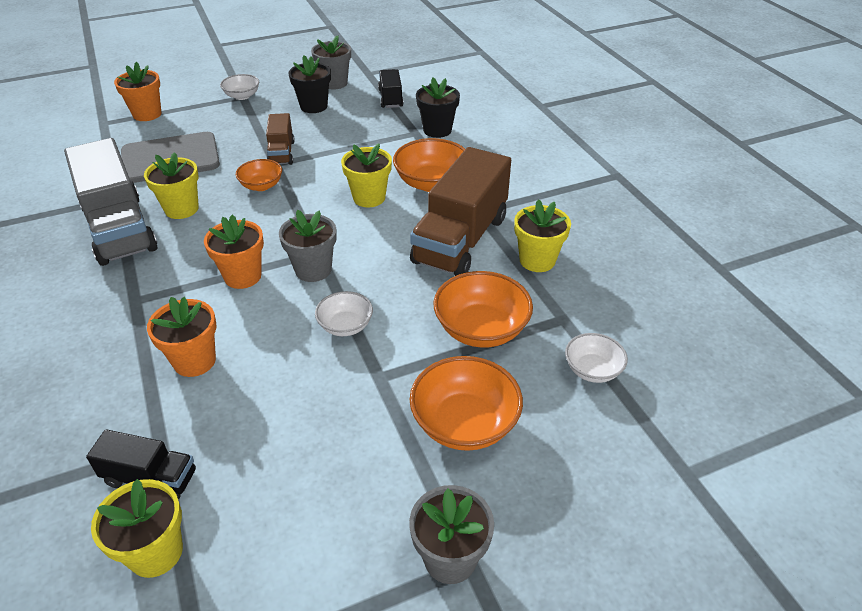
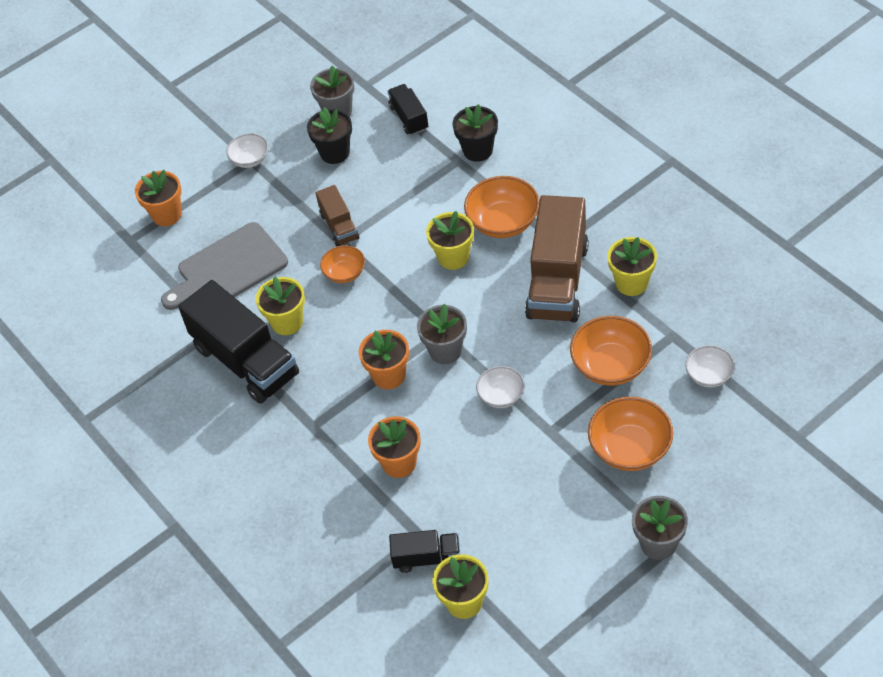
camera: 10 degrees left, 10 degrees up
grey truck [64,138,157,266] -> black truck [178,280,299,404]

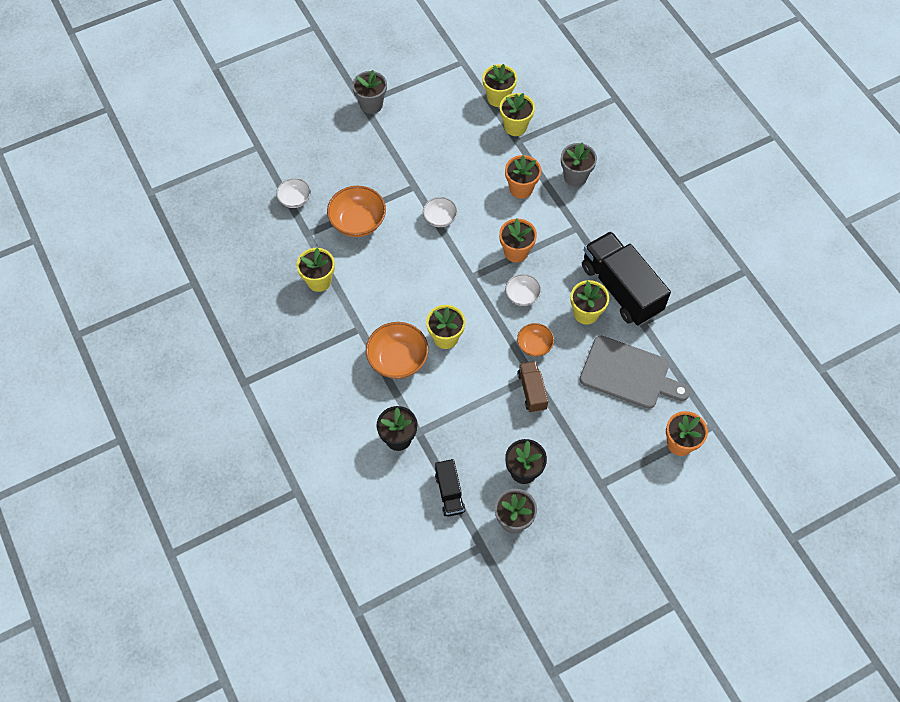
camera: 175 degrees left, 10 degrees up
grey cutting board [161,222,288,310] -> grey cutting board turned 45 degrees clockwise [580,336,690,409]
white bowl [226,133,269,168] -> white bowl moved to [505,274,541,306]
black truck [389,530,460,573] -> yellow flower pot [500,93,535,136]
grey flower pot [417,304,467,364] -> grey flower pot moved to [561,142,597,186]
brown truck [525,195,589,322] -> none
orange bowl [588,397,673,471] -> none

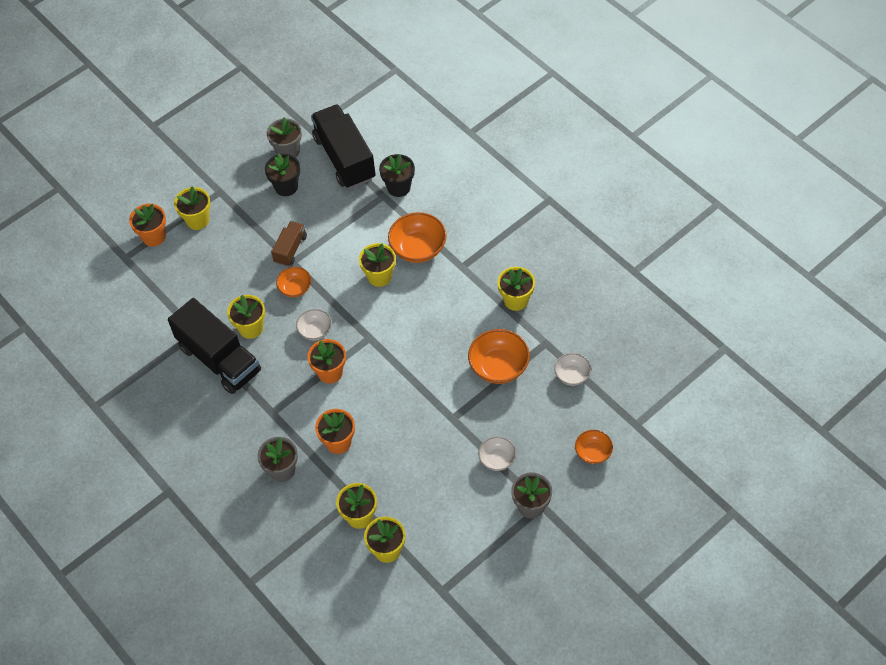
camera: 170 degrees right, 5 degrees down
white bowl [423,197,458,227] -> white bowl moved to [478,436,516,471]
black truck [435,459,466,517] -> black truck [311,104,376,189], size x1.99
brown truck [517,361,548,413] -> brown truck turned 135 degrees counterclockwise [271,221,307,267]
grey cutting board [580,336,690,409] -> none
none -> yellow flower pot [174,186,210,230]
none -> orange bowl [575,430,613,464]

